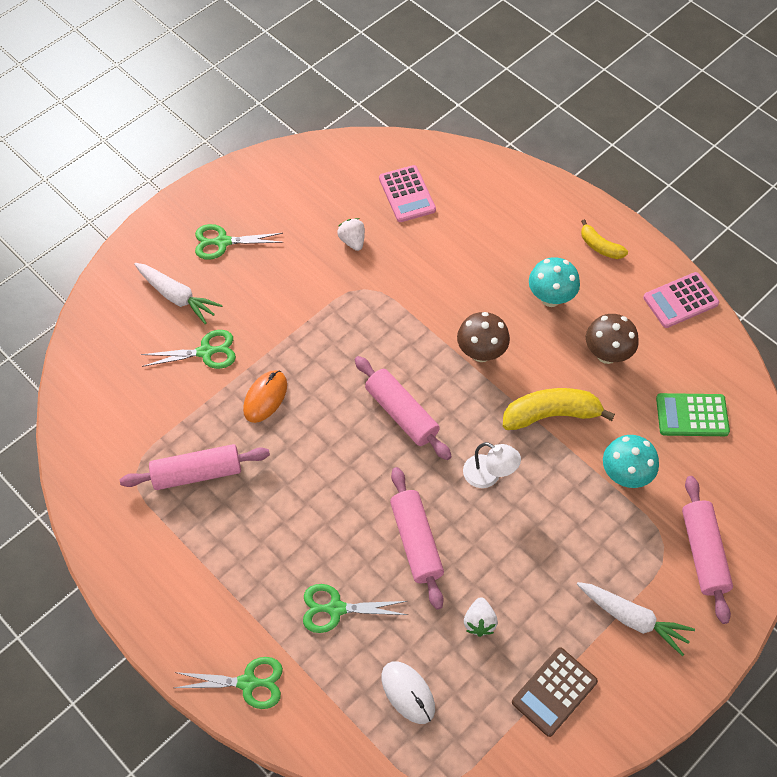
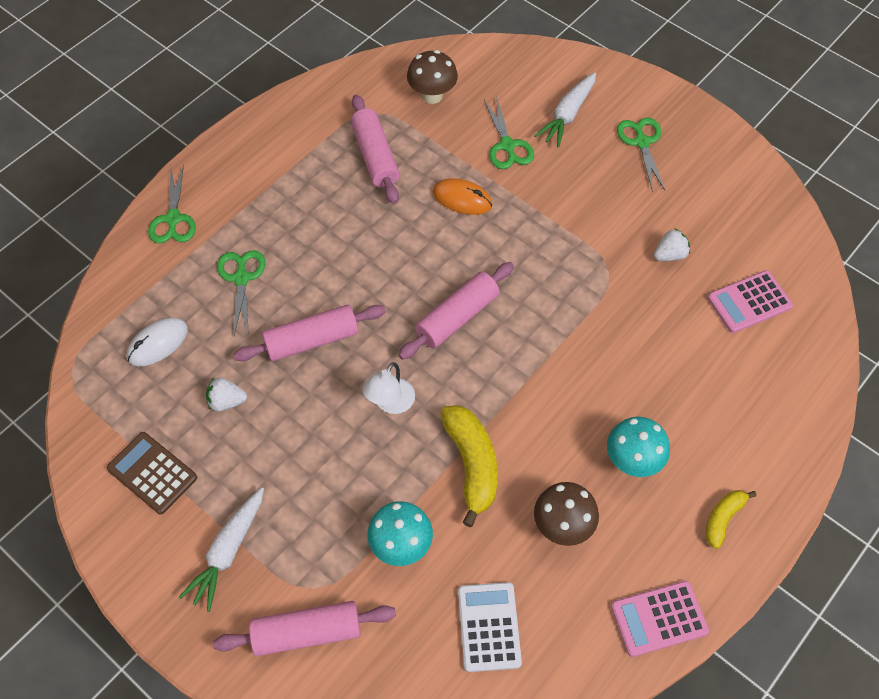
camera: 85 degrees right, 0 degrees up
brown mushroom [457,312,510,362] -> brown mushroom moved to [407,50,458,104]
pink calculator [643,272,719,328] -> pink calculator turned 75 degrees counterclockwise [611,581,709,657]
green calculator [656,393,730,436] -> white calculator [458,582,522,672]

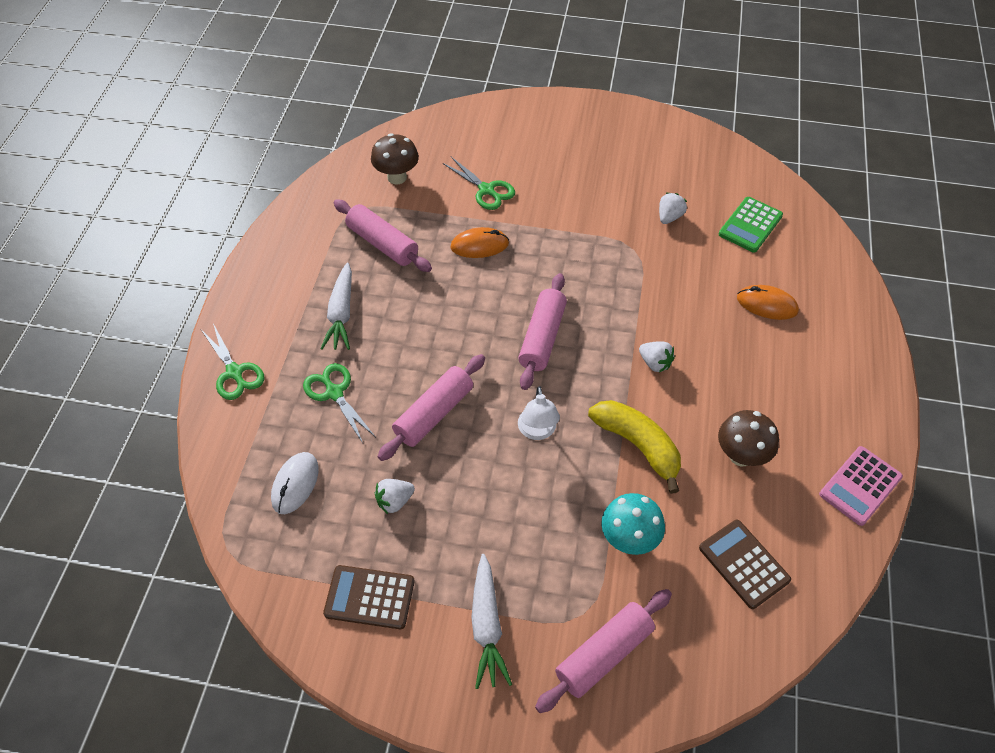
camera: 30 degrees left, 5 degrees down
white calculator [458,582,522,672] -> brown calculator [699,520,791,609]
white carrot [534,72,596,147] -> white carrot moved to [320,263,352,350]
turquoise mushroom [607,417,670,477] -> none
green scissors [617,117,665,192] -> none
yellow banana [705,490,756,549] -> none
pink calculator [707,270,793,333] -> green calculator [719,197,783,253]
none -> white strawberry [639,341,675,373]
none -> orange mouse [737,285,799,320]

